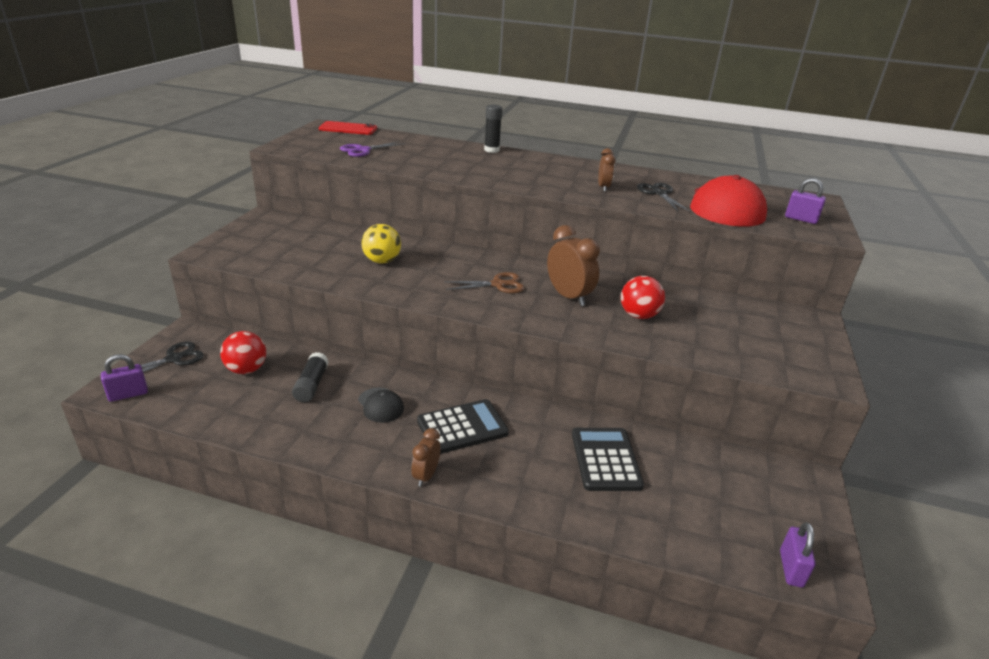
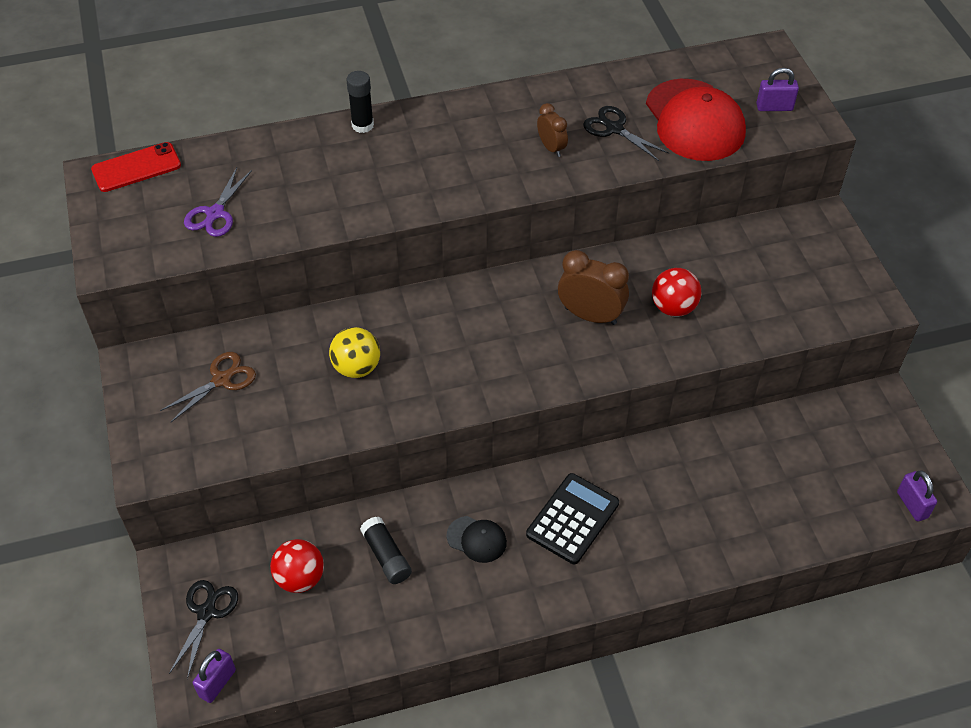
camera: 30 degrees left, 20 degrees up
brown clock [411,428,441,487] -> none
brown scissors [444,272,525,293] -> brown scissors moved to [160,352,256,422]
black calculator [572,428,644,491] -> none

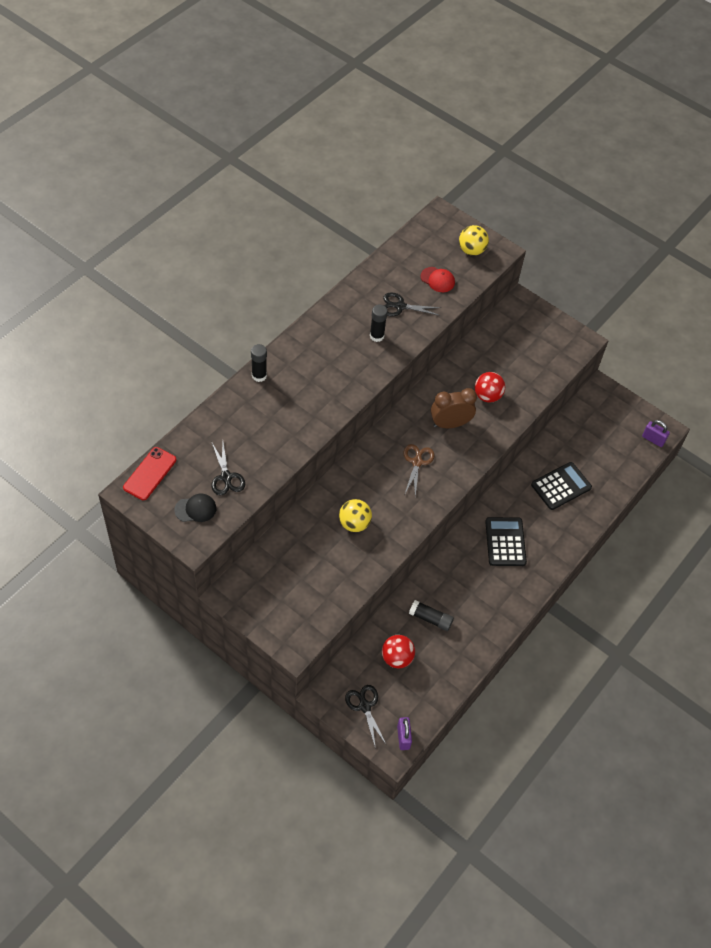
camera: 40 degrees left, 5 degrees up
brown scissors [160,352,256,422] -> brown scissors moved to [404,444,435,497]
purple scissors [184,167,252,237] -> black scissors [211,441,245,496]
black cap [447,516,507,563] -> black cap moved to [174,494,216,522]
brown clock [537,103,568,157] -> black glue stick [370,305,388,342]
red cap [646,79,746,161] -> red cap [421,267,455,292], size x0.48
purple padlock [756,68,799,111] -> yellow ball [459,225,489,256]
none -> black calculator [531,462,592,510]

